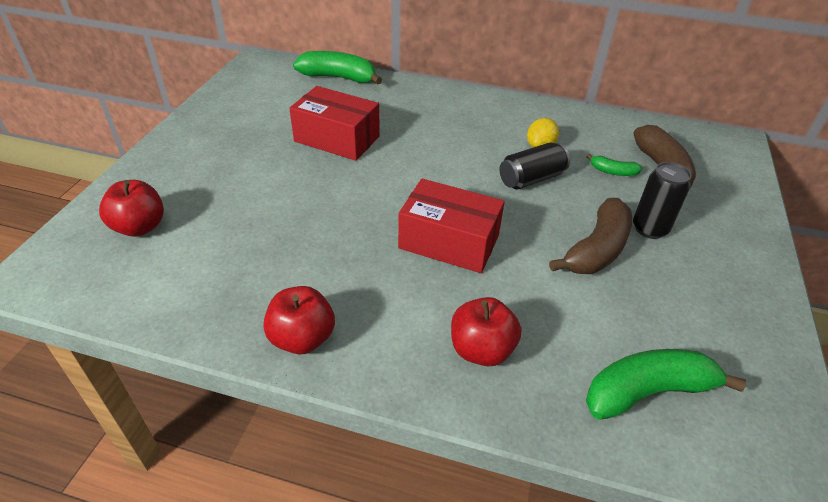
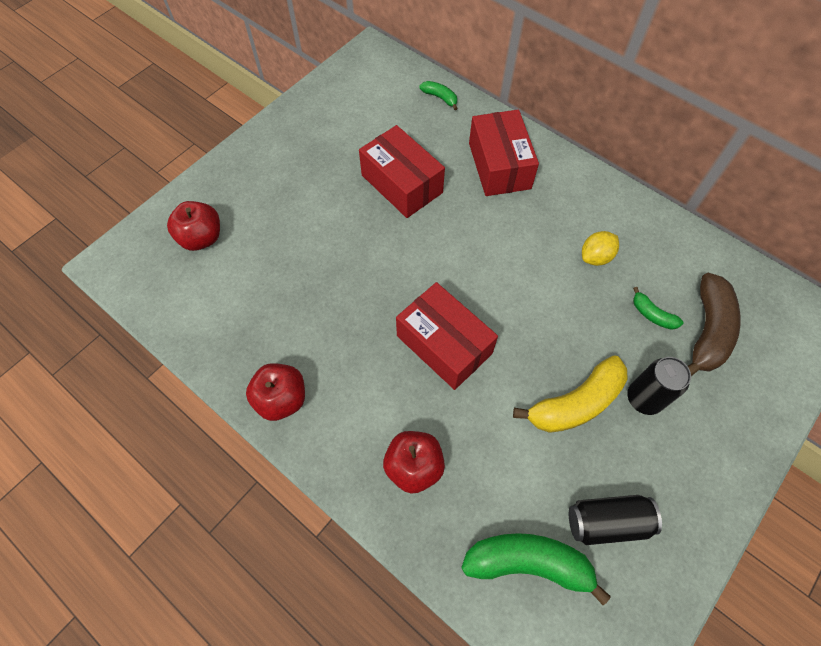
camera: 25 degrees right, 20 degrees up
green banana [293,51,382,85] -> green banana [419,81,458,110], size x0.49
black can [500,142,570,190] -> black can moved to [569,495,662,545]
brown banana [549,198,632,274] -> yellow banana [513,355,628,433]
none -> red box [469,110,539,196]

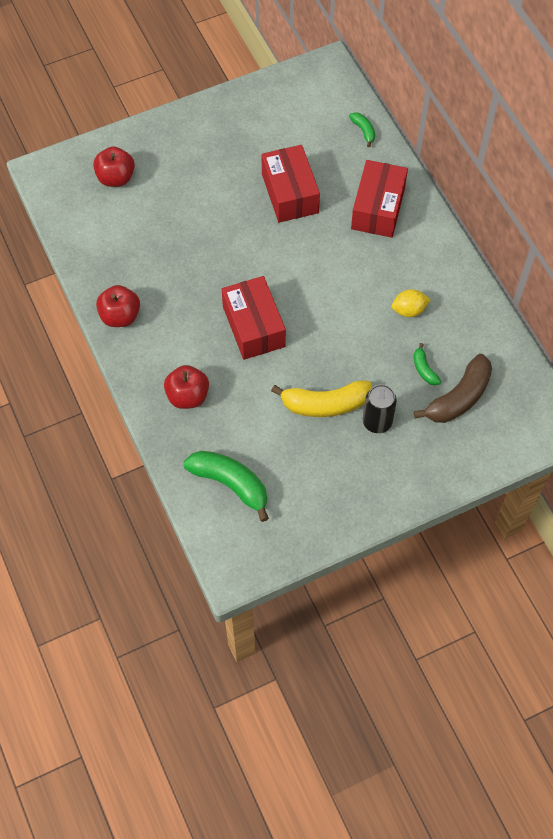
camera: 25 degrees right, 0 degrees up
black can [569,495,662,545] -> none

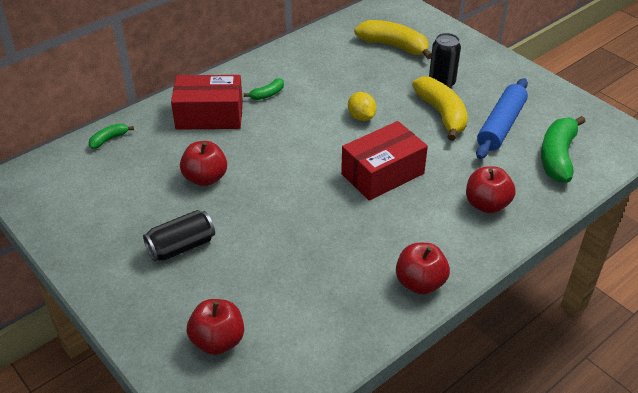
camera: 105 degrees left, 20 degrees down
red box [261,145,320,223] -> red apple [180,141,227,186]
yellow lemon [392,289,431,317] -> yellow lemon moved to [348,92,376,121]
green banana [414,343,441,386] -> green banana moved to [244,78,284,100]
brown banana [414,354,492,423] -> yellow banana [354,20,432,59]
none -> black can [143,210,215,262]
none -> blue rolling pin [476,78,528,159]

